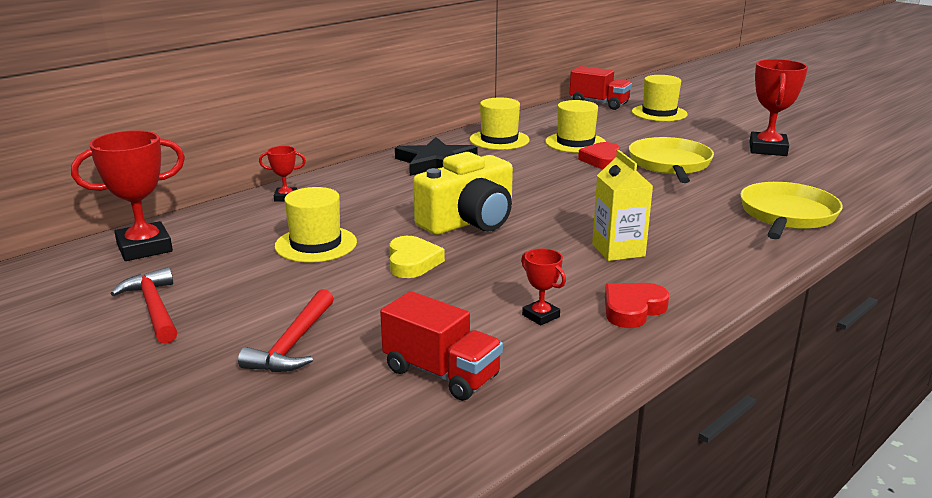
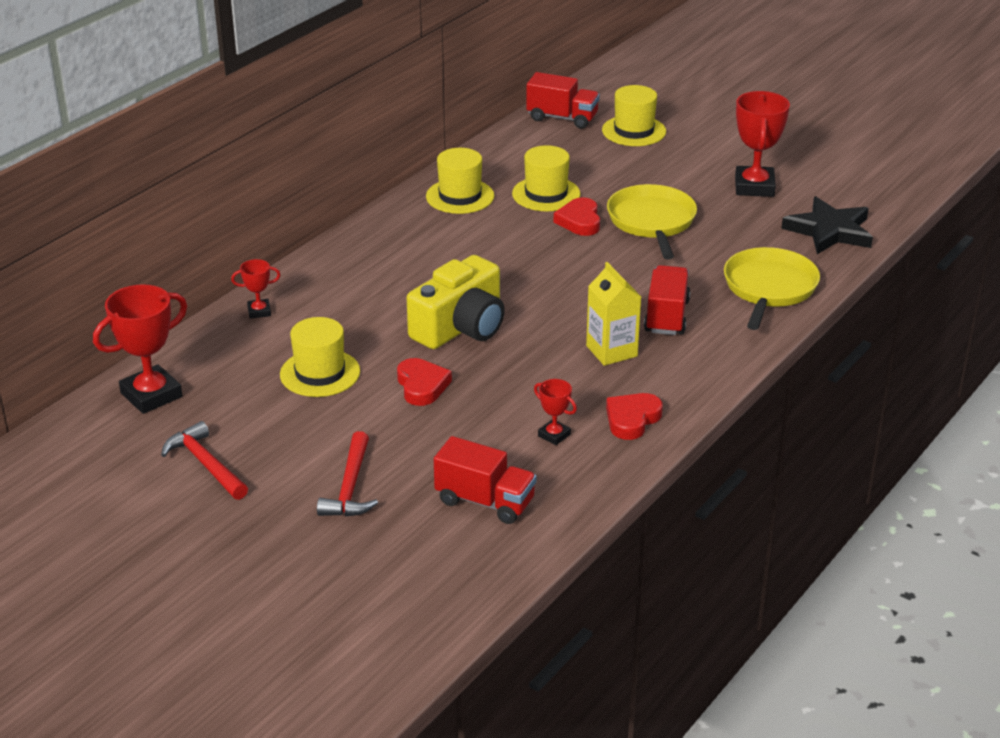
camera: 10 degrees left, 10 degrees up
yellow heart [389,236,445,278] -> red heart [397,358,452,406]
black star [395,137,477,176] -> black star moved to [781,196,873,254]
none -> red truck [644,265,691,335]

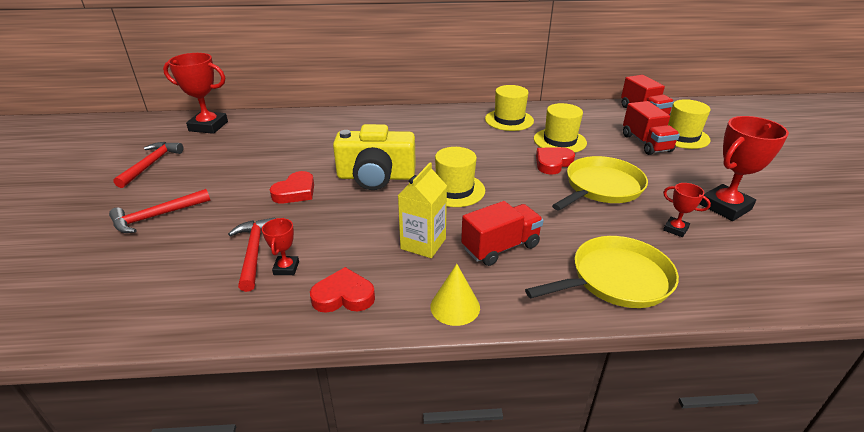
camera: 50 degrees right, 0 degrees up
red trophy [231,259,280,319] -> red trophy moved to [663,183,711,237]
yellow hat [280,317,360,397] -> yellow hat moved to [435,147,485,207]
red truck [434,436,537,524] -> red truck moved to [623,101,680,155]
black star [781,196,873,254] -> none
none -> red hammer [228,218,276,292]
none -> yellow cone [430,264,480,326]

